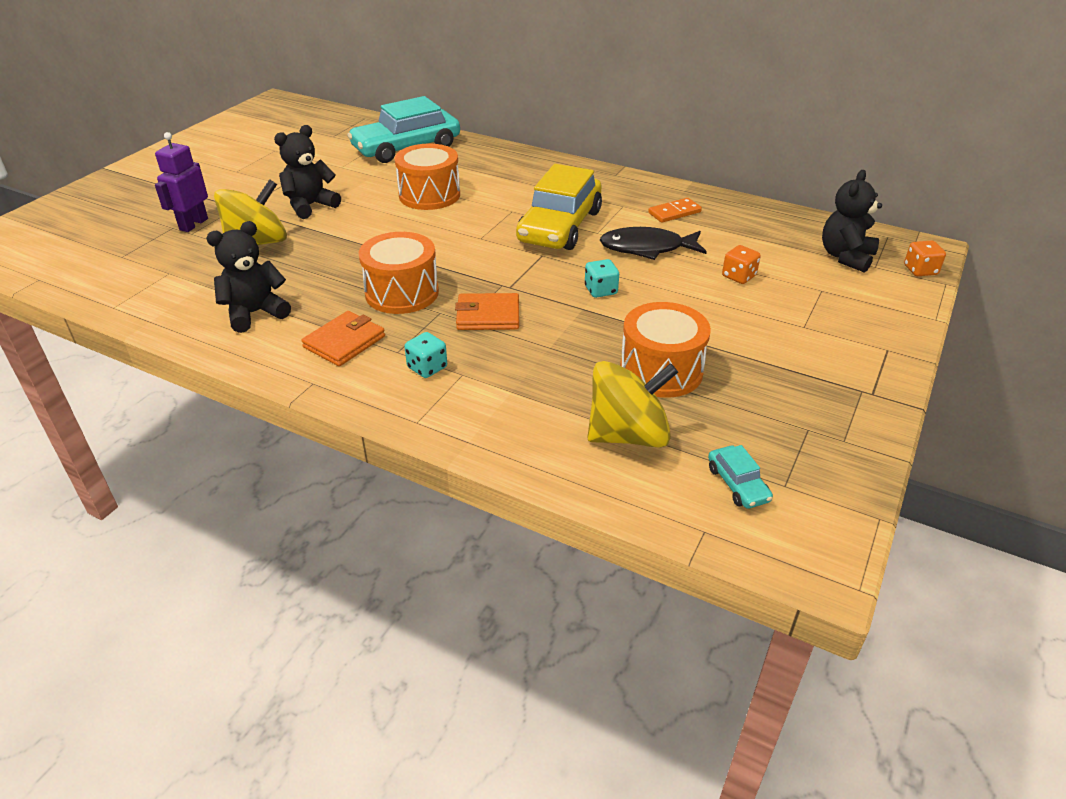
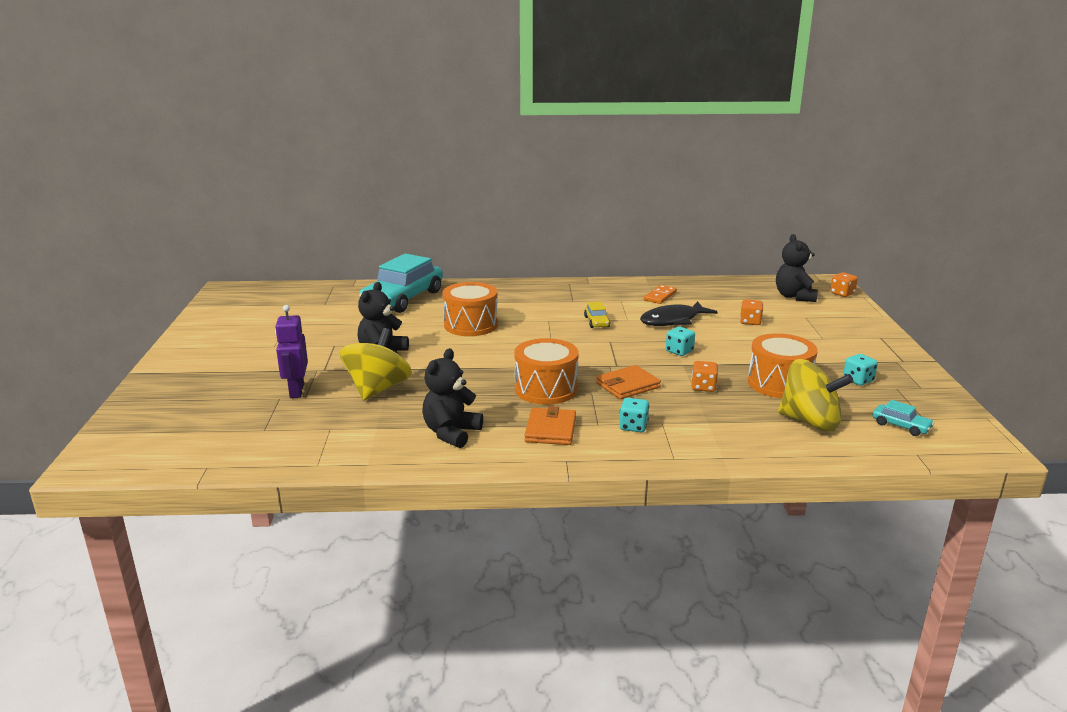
camera: 30 degrees left, 15 degrees down
yellow car [516,164,602,250] -> yellow car [584,302,610,328], size x0.42
yellow spinning top [587,361,678,447] -> yellow spinning top turned 75 degrees clockwise [778,359,853,432]
none -> orange dice [692,361,718,392]
none -> turquoise dice [843,354,878,386]

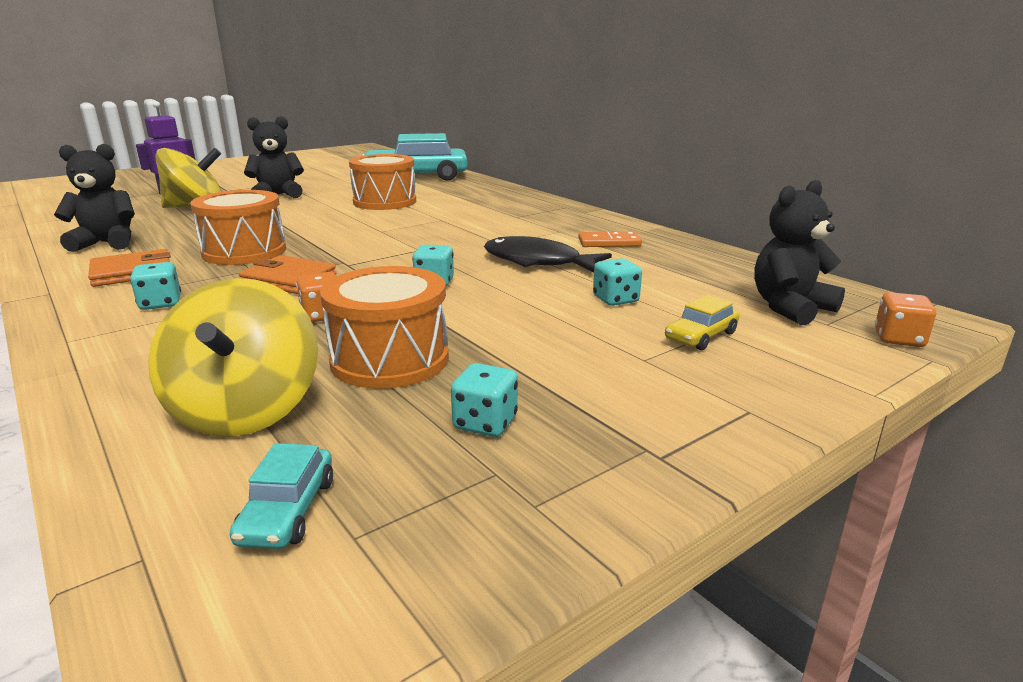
camera: 55 degrees right, 0 degrees up
yellow car [584,302,610,328] -> yellow car moved to [665,295,739,350]
orange dice [740,299,763,325] -> turquoise dice [593,258,642,306]

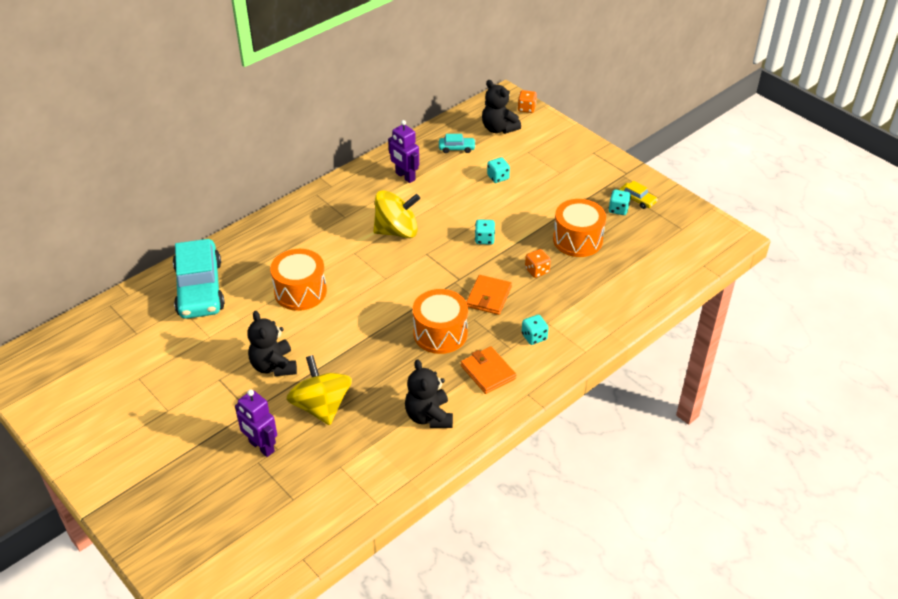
camera: 95 degrees left, 20 degrees up
yellow spinning top [148,278,318,437] -> yellow spinning top moved to [373,190,420,238]
turquoise car [230,443,333,549] -> turquoise car moved to [439,134,476,153]
black fish [484,236,612,272] -> none
orange domino [578,231,642,247] -> purple robot [388,120,419,183]
yellow car [665,295,739,350] -> yellow car moved to [619,181,658,209]

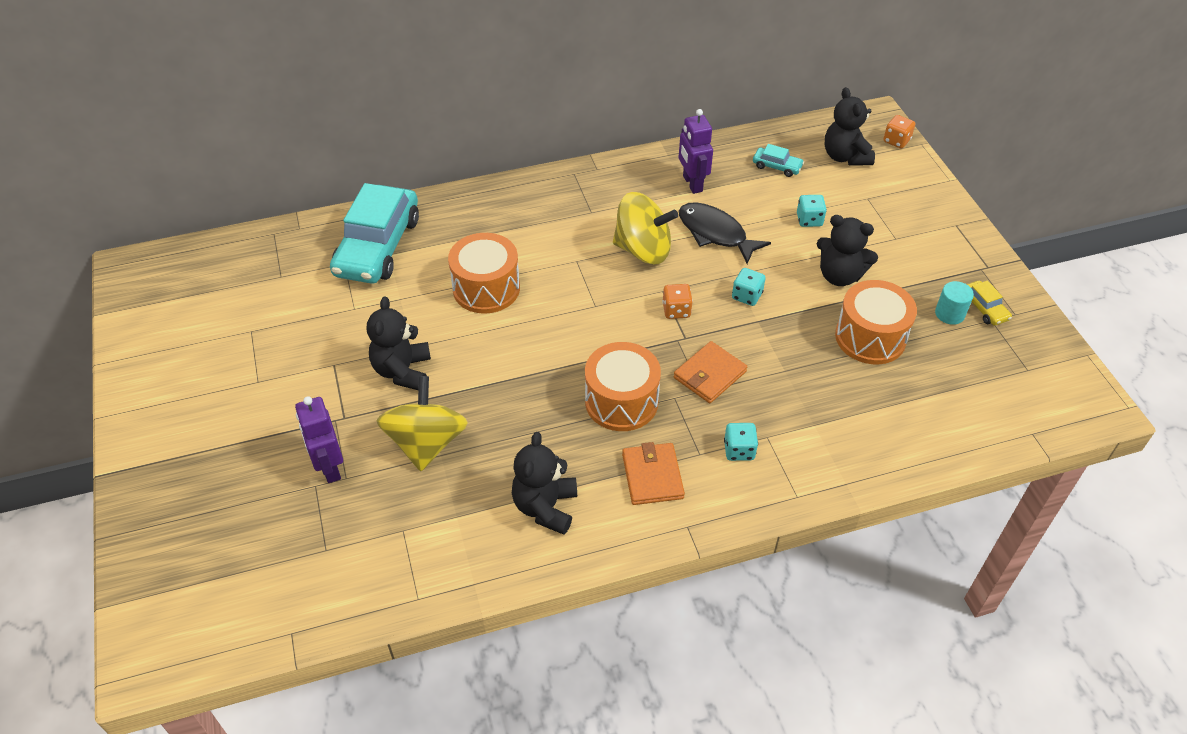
camera: 25 degrees right, 5 degrees up
orange dice [525,249,551,278] -> orange dice moved to [662,284,693,319]
turquoise dice [609,190,631,215] -> turquoise cylinder [935,281,974,325]
none -> black fish [679,202,771,264]
none -> black teddy bear [817,215,878,286]

